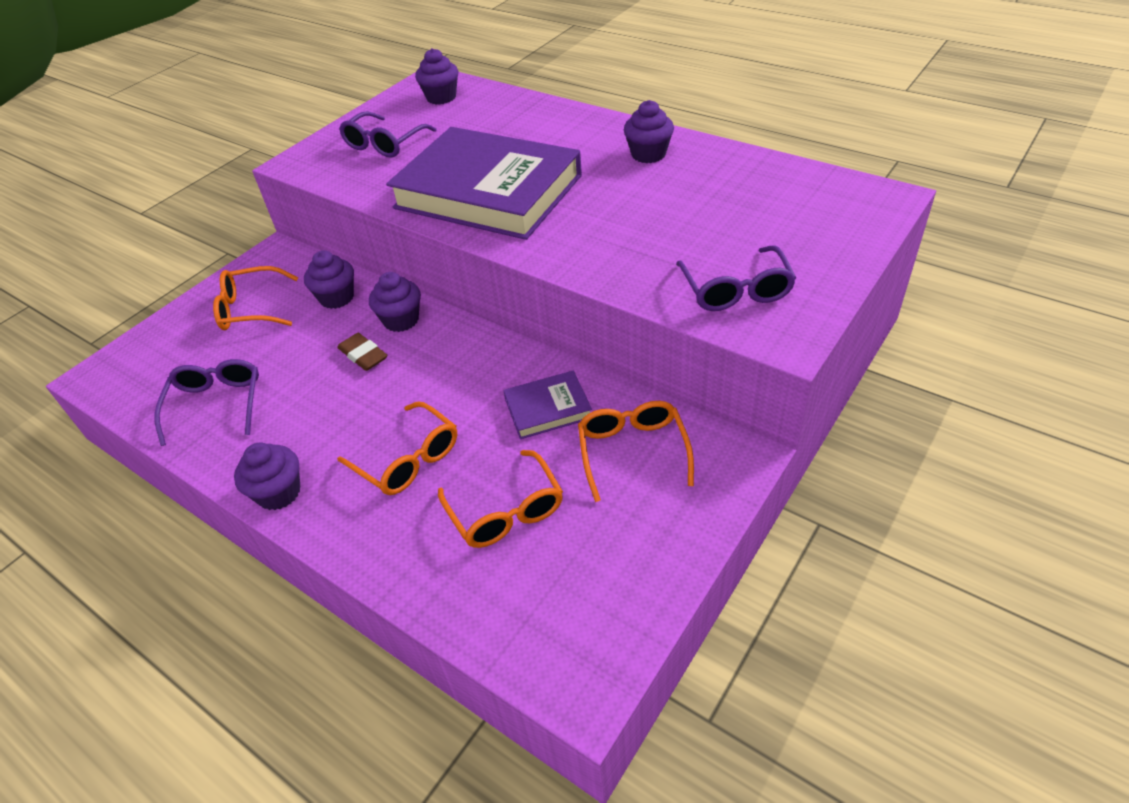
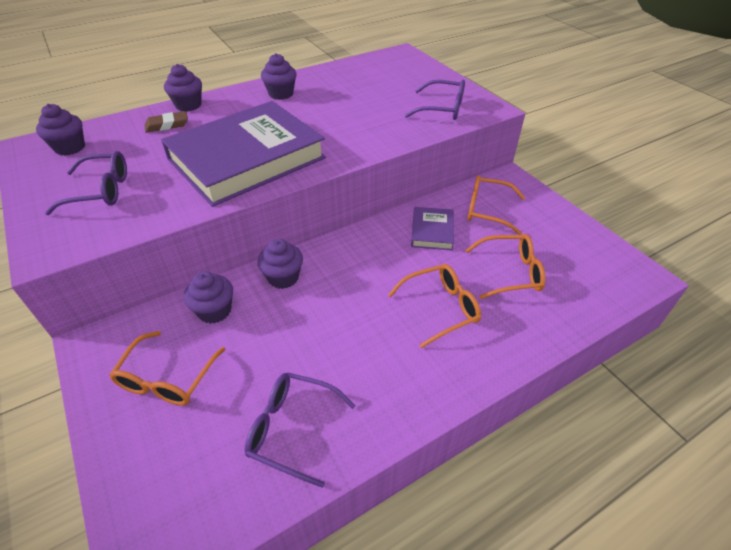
camera: 70 degrees left, 0 degrees up
purple cupcake [234,443,300,510] -> purple cupcake moved to [164,64,202,112]
brown eraser [337,333,388,371] -> brown eraser moved to [145,111,188,133]
purple glasses [339,112,436,158] -> purple glasses turned 60 degrees counterclockwise [45,151,127,215]

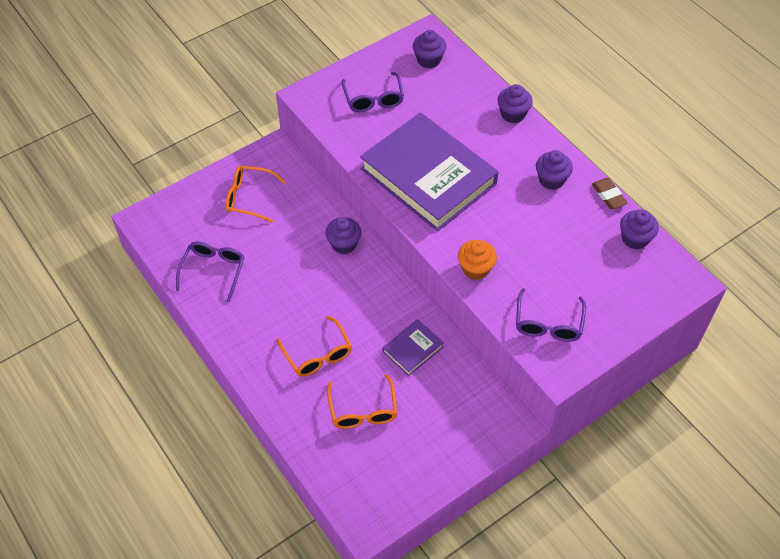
camera: 85 degrees right, 10 degrees up
brown eraser [145,111,188,133] -> brown eraser moved to [592,178,628,209]
purple cupcake [184,271,233,324] -> purple cupcake moved to [620,210,659,250]
purple book [411,207,454,250] -> purple book turned 45 degrees counterclockwise [383,319,444,376]
orange glasses [467,176,525,235] -> none
none -> orange cupcake [458,240,497,280]

